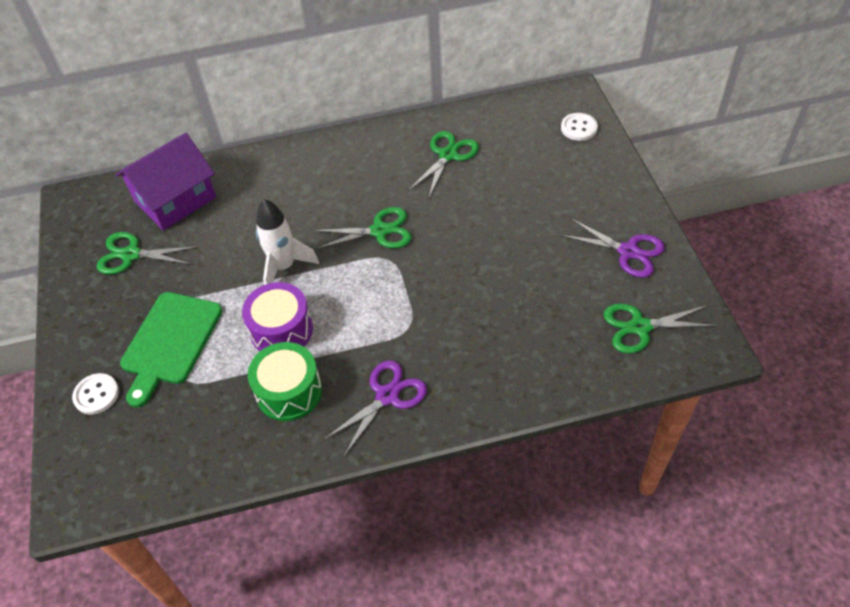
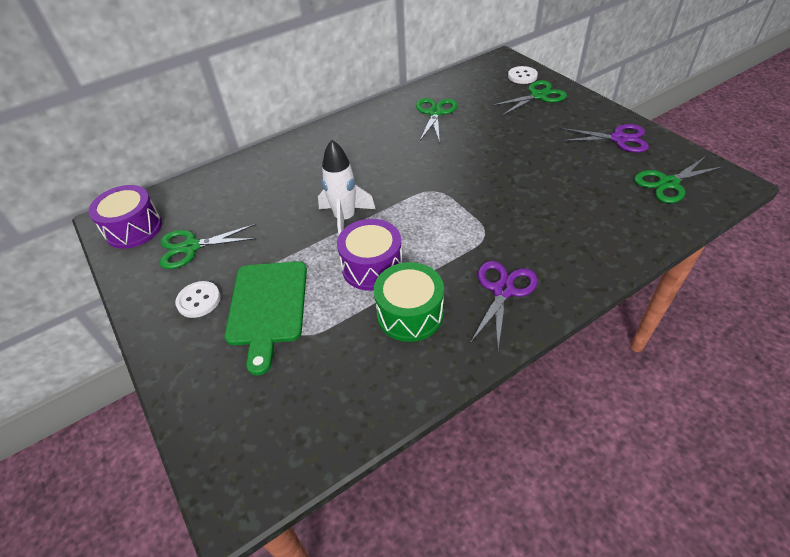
camera: 20 degrees left, 5 degrees down
white button [72,373,119,415] -> white button moved to [175,281,221,318]
purple house [116,133,216,230] -> none
green scissors [313,207,411,250] -> green scissors moved to [492,80,567,115]
none -> purple drum [89,185,162,249]

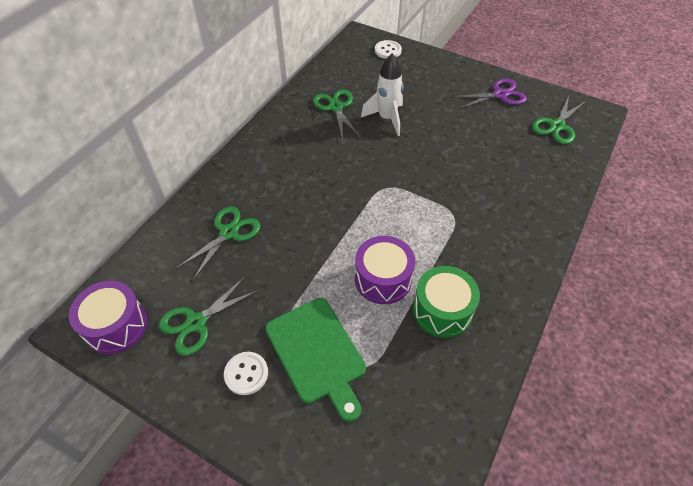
camera: 30 degrees left, 5 degrees up
white rocket [318,140,376,235] -> white rocket moved to [361,53,403,136]
purple scissors [470,261,538,349] -> none
green scissors [492,80,567,115] -> green scissors moved to [176,207,260,280]

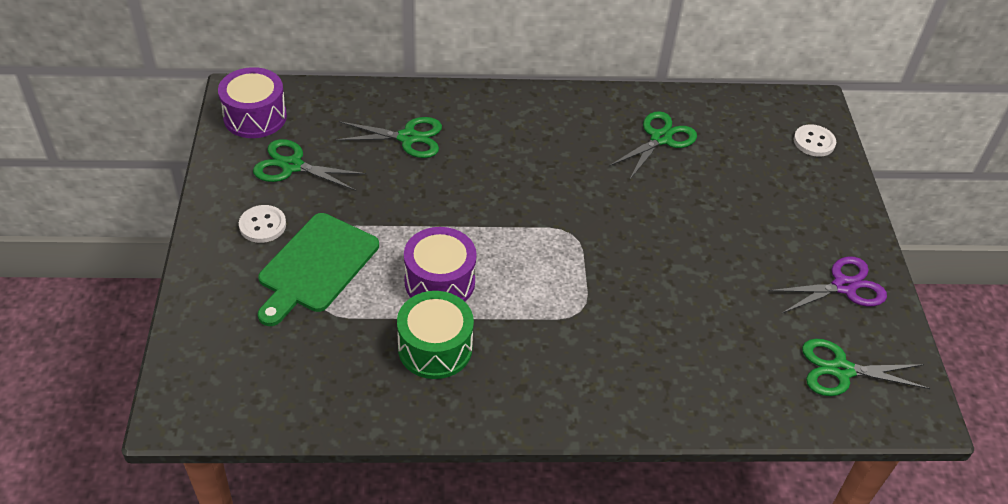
camera: 55 degrees right, 5 degrees down
white rocket [361,53,403,136] -> none
purple scissors [452,79,527,109] -> purple scissors turned 60 degrees counterclockwise [768,257,887,314]

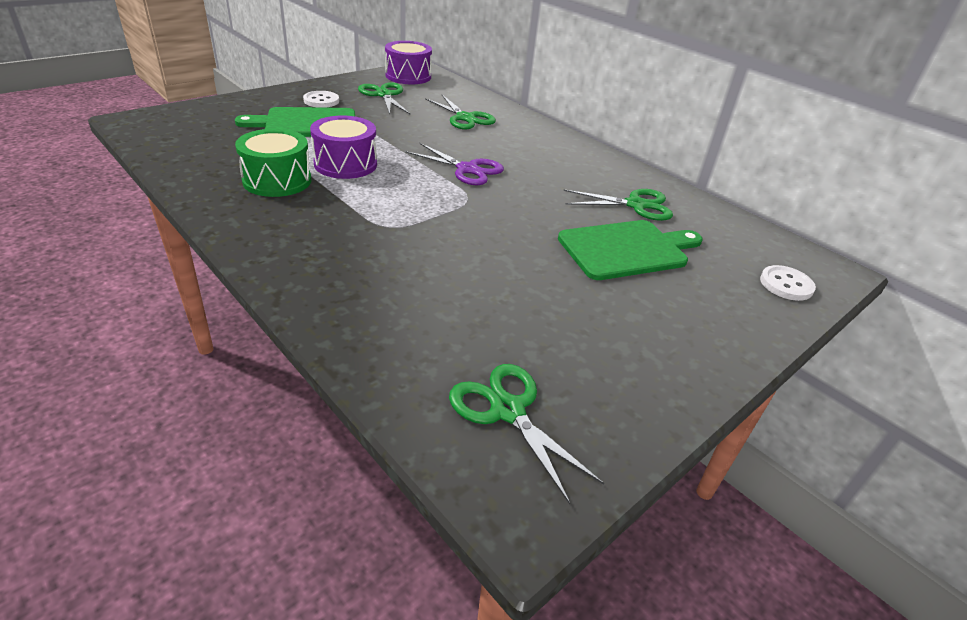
camera: 50 degrees right, 10 degrees down
purple scissors [768,257,887,314] -> purple scissors moved to [405,143,504,185]
none -> green cutting board [558,220,703,280]

